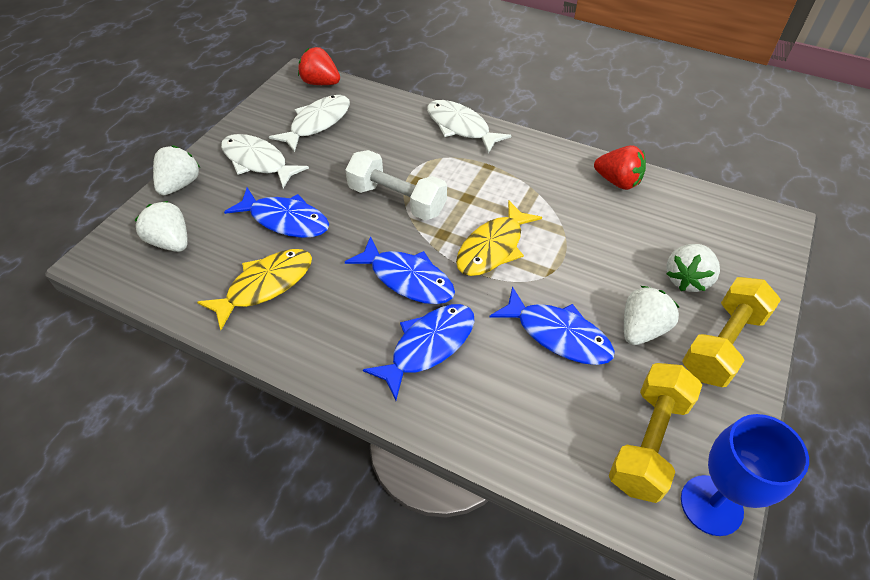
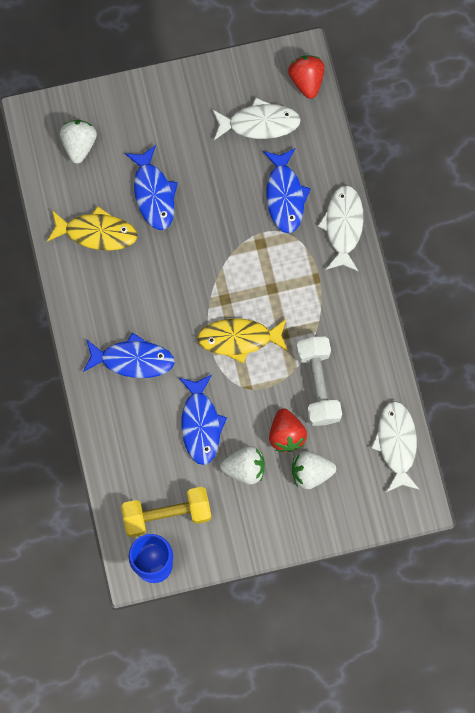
camera: 50 degrees right, 25 degrees up
white strawberry [153,146,200,195] -> none
white fish [221,134,309,188] -> white fish moved to [371,401,420,492]
white dumbbell [345,150,447,220] -> white dumbbell moved to [296,337,342,426]
blue fish [345,236,455,304] -> blue fish moved to [263,148,311,233]
red strawberry [594,145,646,190] -> red strawberry moved to [269,408,307,452]
yellow dumbbell [682,277,781,387] -> none

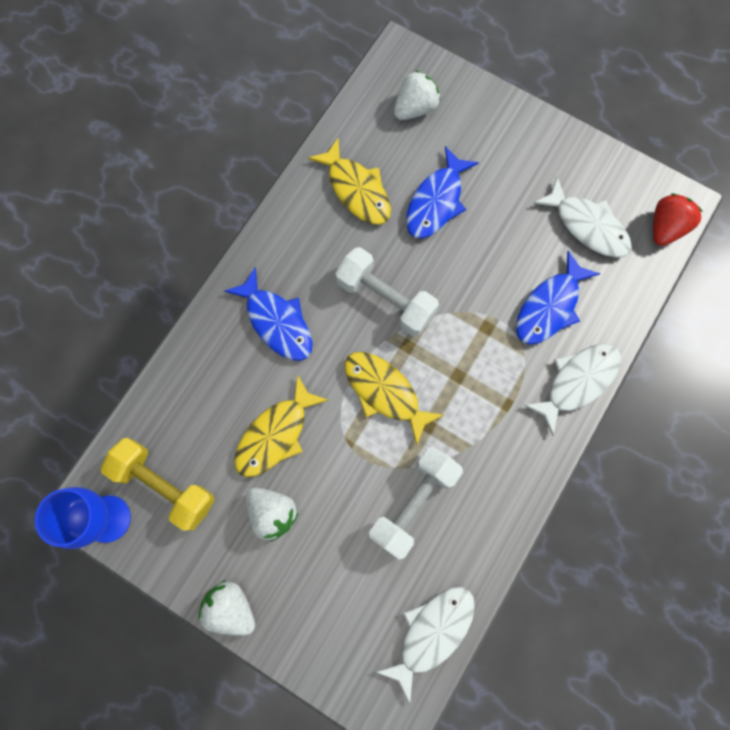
camera: 45 degrees right, 0 degrees up
blue fish [179,375,227,465] -> yellow fish [234,375,329,477]
red strawberry [269,408,307,452] -> none
white strawberry [292,451,336,489] -> white strawberry moved to [199,580,255,636]
none -> white dumbbell [335,247,439,337]

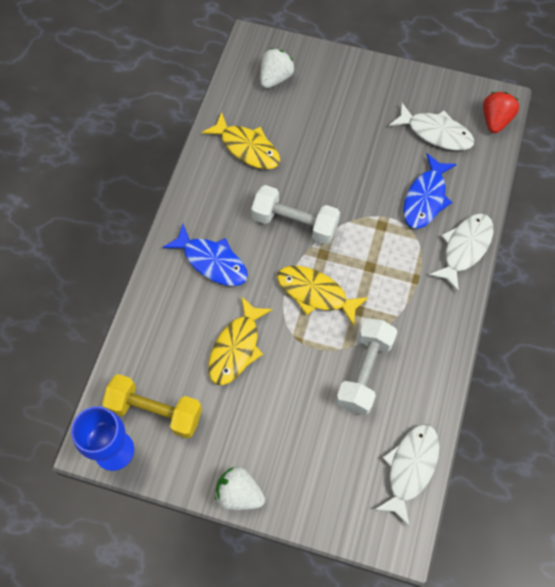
camera: 15 degrees left, 10 degrees down
white strawberry [246,488,298,542] -> none
blue fish [406,146,479,239] -> none

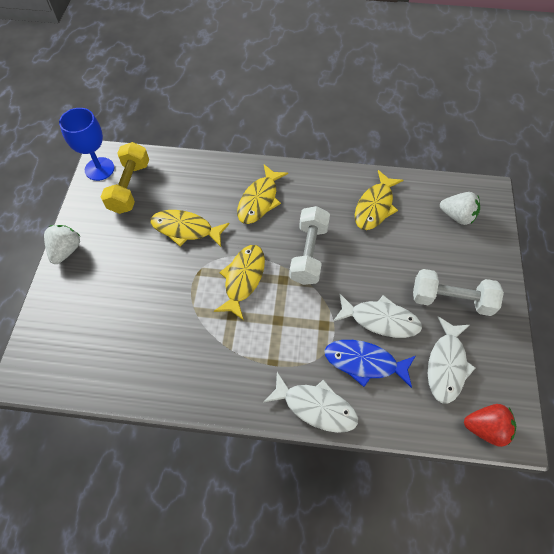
camera: 80 degrees right, 5 degrees down
blue fish [163,224,248,286] -> yellow fish [237,164,288,224]
white dumbbell [336,318,397,415] -> white dumbbell moved to [413,269,504,316]
white fish [374,424,440,527] -> white fish moved to [333,294,422,338]

